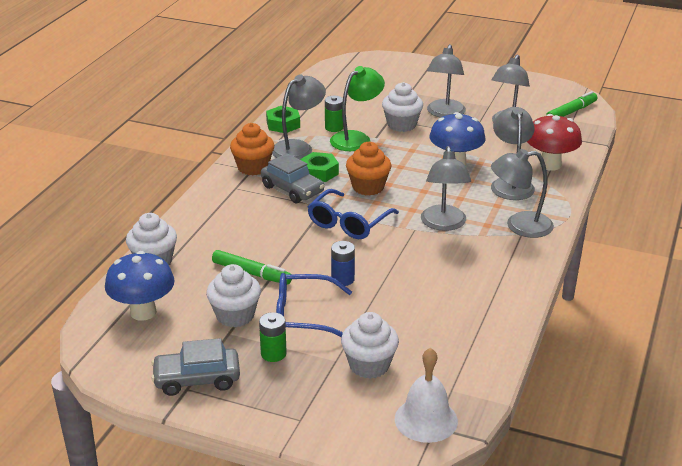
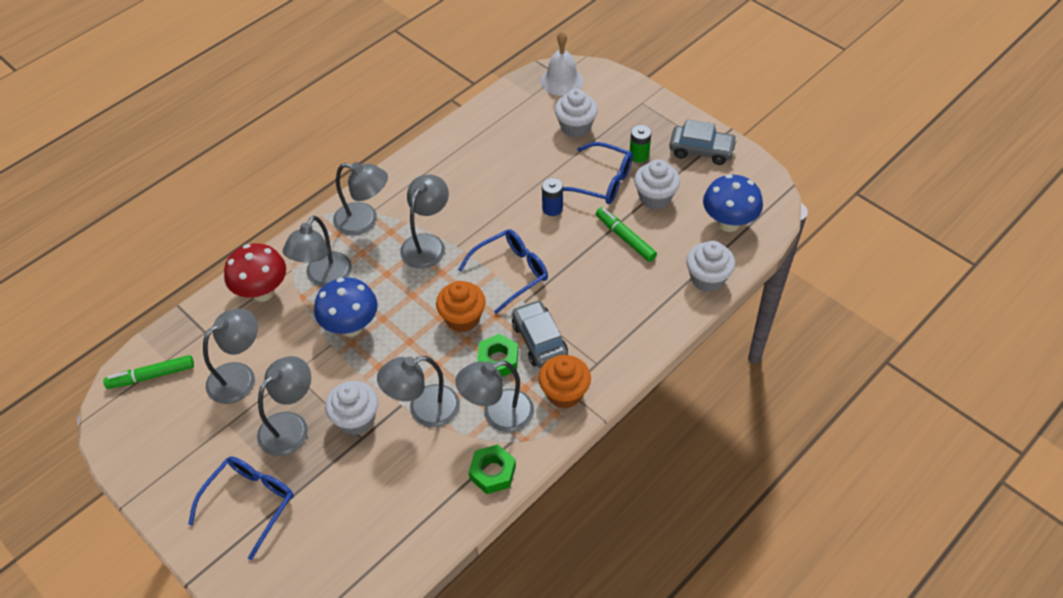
camera: 155 degrees left, 20 degrees up
green battery [325,96,344,132] -> none
green lamp [330,66,385,151] -> grey lamp [377,356,460,427]
none -> blue glasses [188,457,294,560]

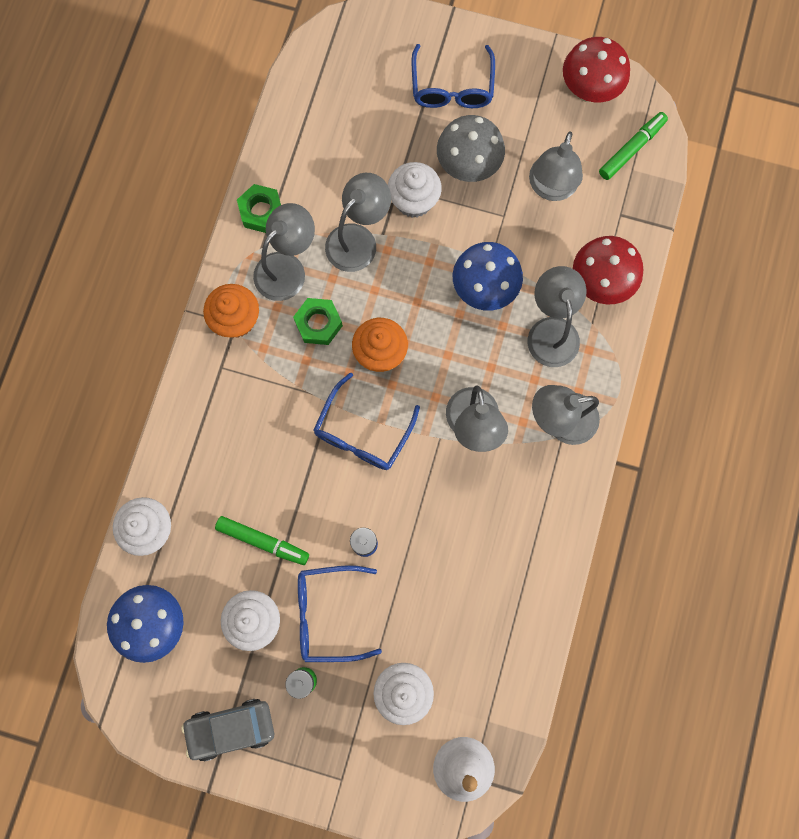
camera: 150 degrees right, 25 degrees up
grey lamp [257,356,311,456] -> grey mushroom [437,115,505,182]
grey car [512,300,568,368] -> none
none -> red mushroom [563,37,630,103]

